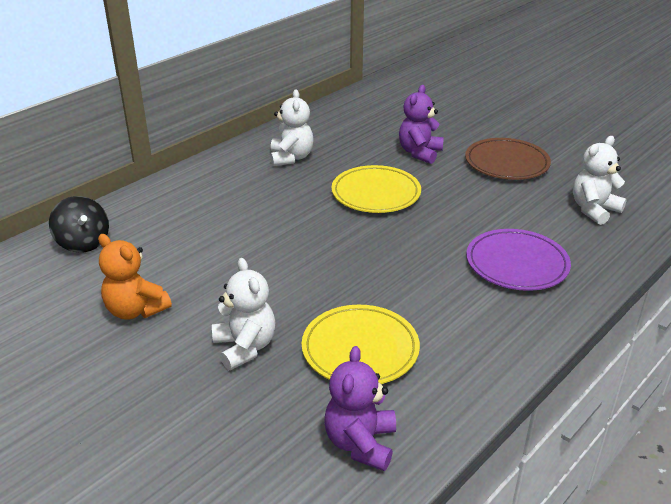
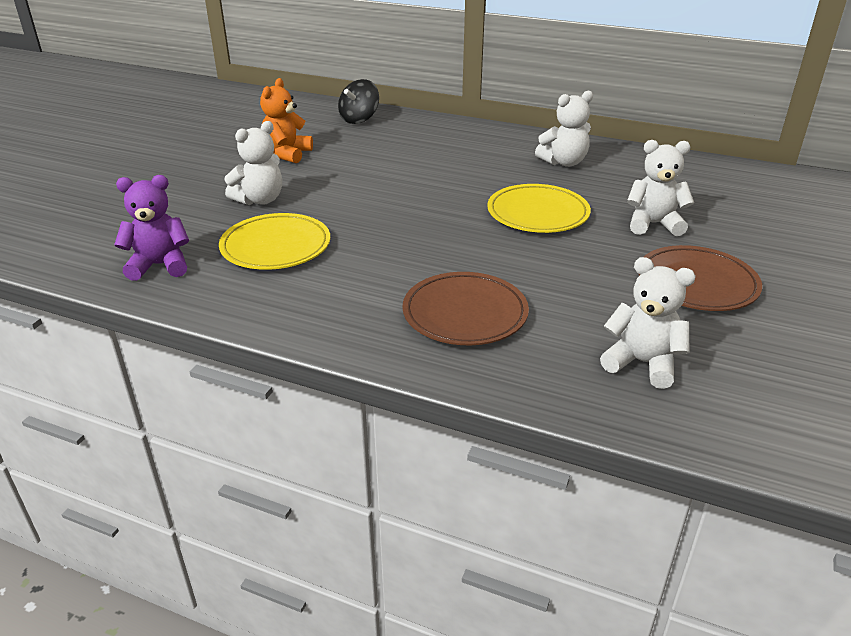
camera: 70 degrees right, 0 degrees up
purple teddy bear [399,85,444,164] -> white teddy bear [627,140,694,236]
purple plate [466,229,571,291] -> brown plate [402,272,529,345]

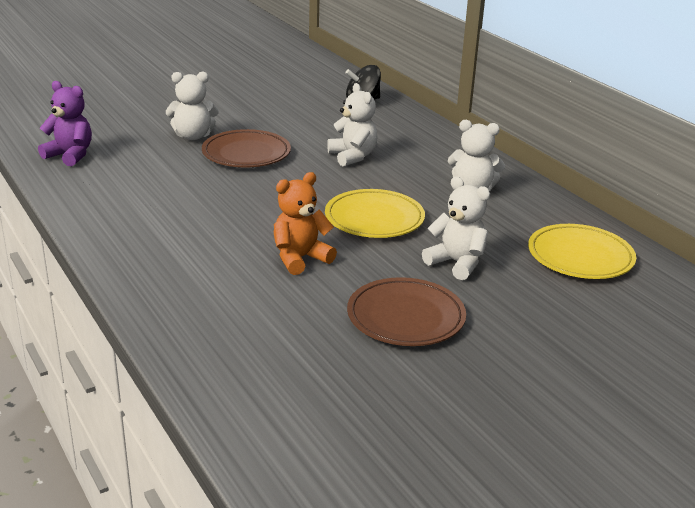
camera: 35 degrees right, 5 degrees down
yellow plate [219,213,330,270] -> yellow plate moved to [528,224,636,279]
orange teddy bear [260,78,313,163] -> orange teddy bear moved to [274,172,337,275]
brown plate [402,272,529,345] -> brown plate moved to [202,129,291,167]
white teddy bear [600,257,696,389] -> white teddy bear moved to [327,83,377,166]

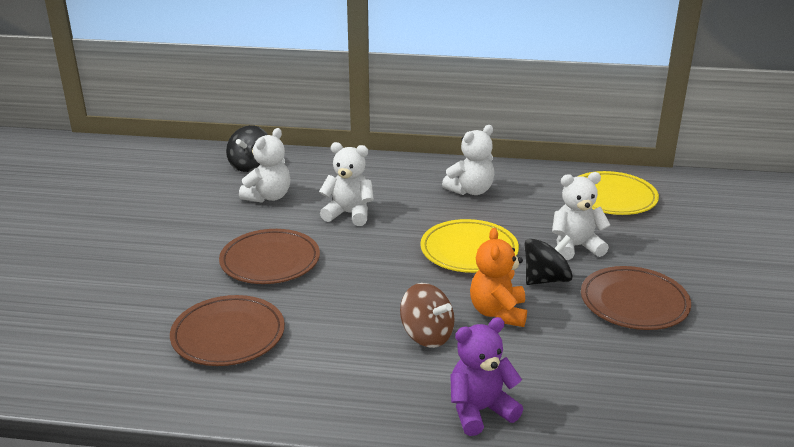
camera: 50 degrees left, 0 degrees up
purple teddy bear [38,81,92,166] -> purple teddy bear moved to [450,317,523,436]
white teddy bear [166,71,219,140] -> white teddy bear moved to [239,128,290,203]
none -> brown plate [170,295,285,366]
none -> brown spinning top [400,283,455,348]
none -> black spinning top [525,235,573,285]

